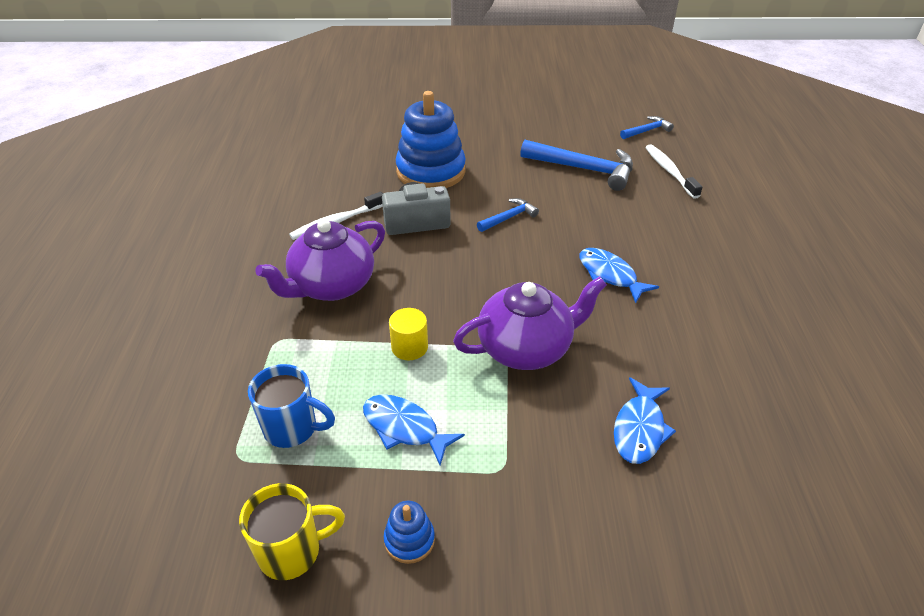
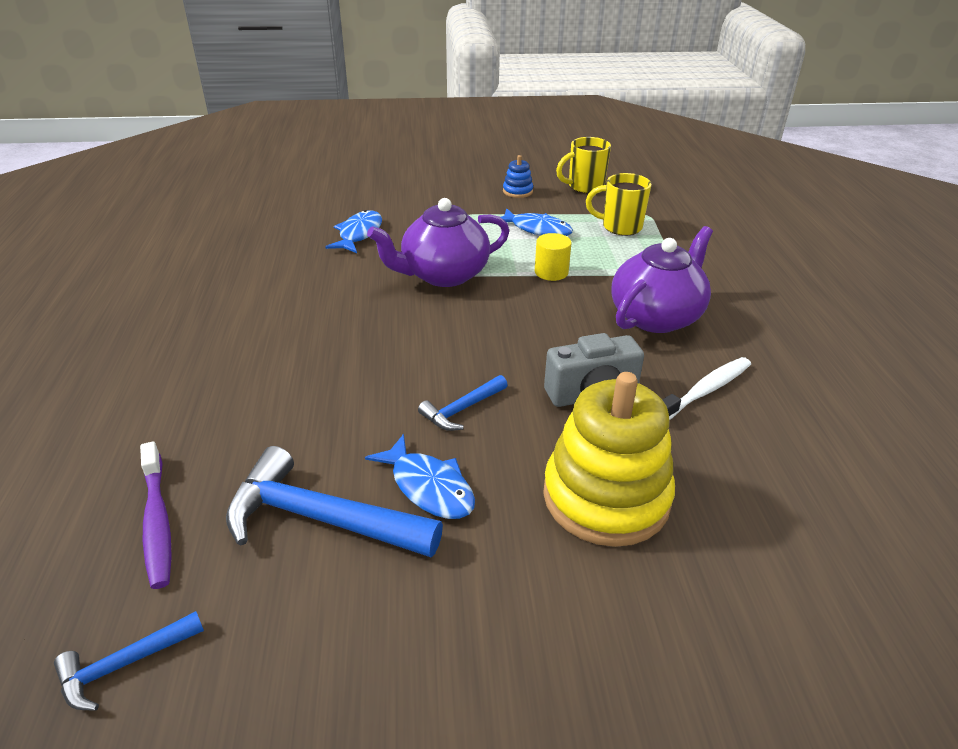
camera: 175 degrees right, 5 degrees down
blue mug [248,364,335,448] -> yellow mug [586,173,652,236]
blue stacking toy [396,91,466,188] -> yellow stacking toy [543,372,675,547]
blue fish [579,248,659,303] -> blue fish moved to [365,434,475,519]
white toothbrush [645,144,703,199] -> purple toothbrush [140,441,172,589]

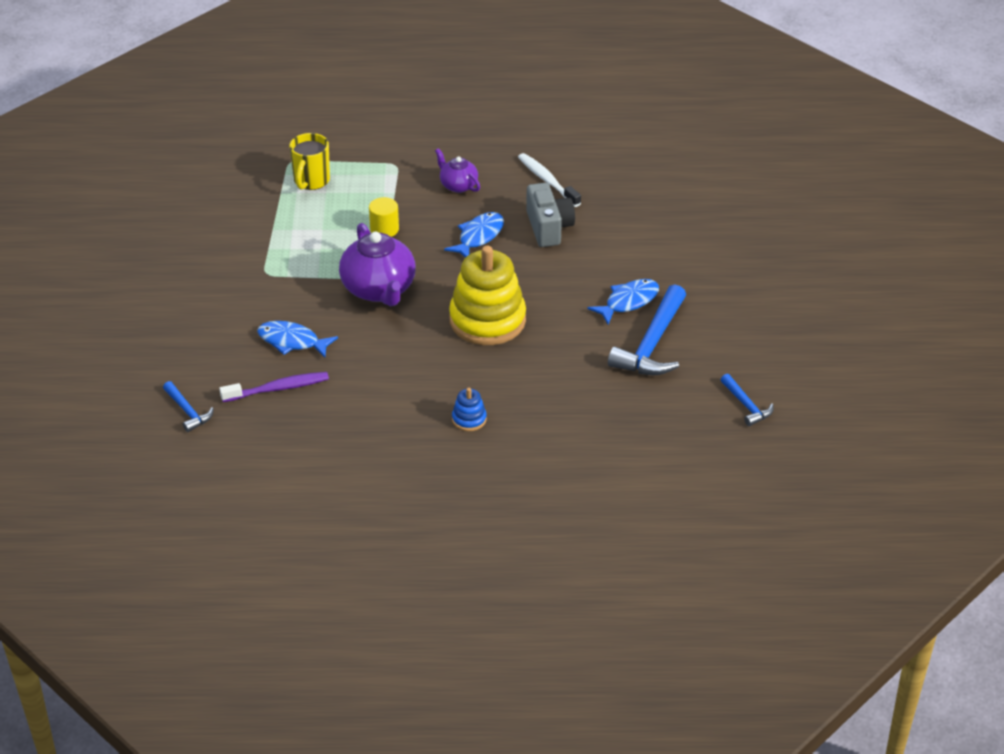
camera: 85 degrees left, 5 degrees up
purple toothbrush [140,441,172,589] -> purple toothbrush moved to [219,372,329,402]
blue hammer [418,375,508,431] -> blue hammer moved to [163,381,214,432]
blue fish [501,208,573,236] -> blue fish moved to [444,212,504,258]
blue stacking toy [503,155,533,198] -> blue stacking toy moved to [452,388,487,431]
yellow stacking toy [543,372,675,547] -> yellow stacking toy moved to [449,246,526,345]
yellow mug [556,137,611,193] -> none
purple teapot [611,226,713,333] -> purple teapot [435,148,480,193], size x0.54

